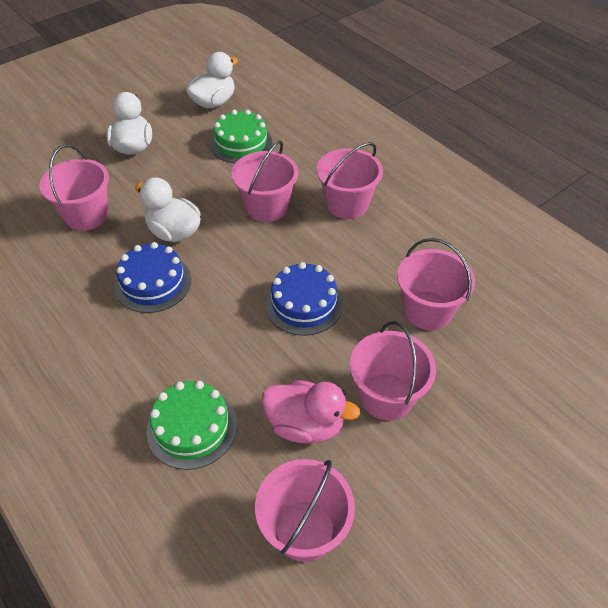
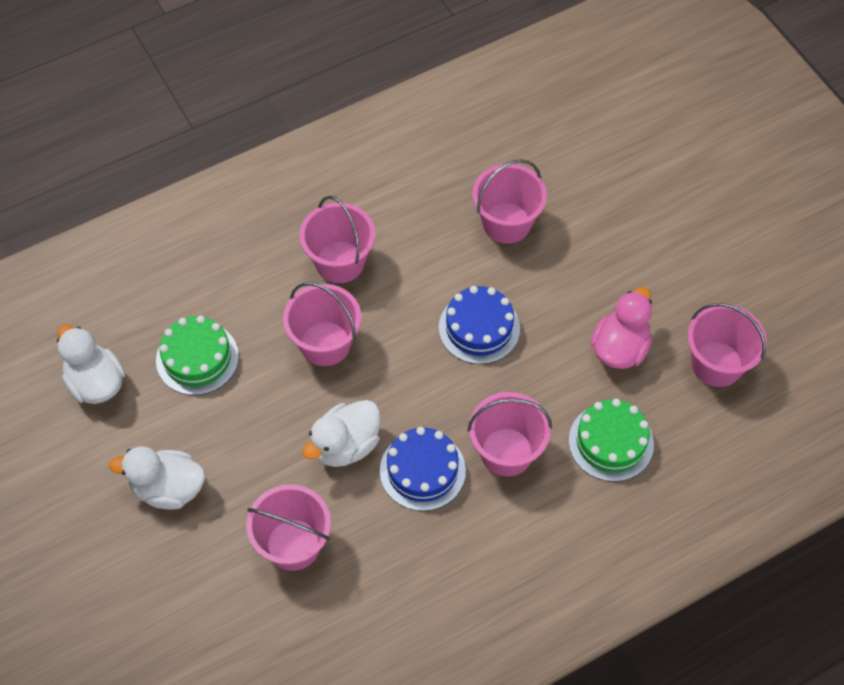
camera: 80 degrees left, 10 degrees up
pink bucket [350,321,436,420] -> pink bucket moved to [467,392,552,477]

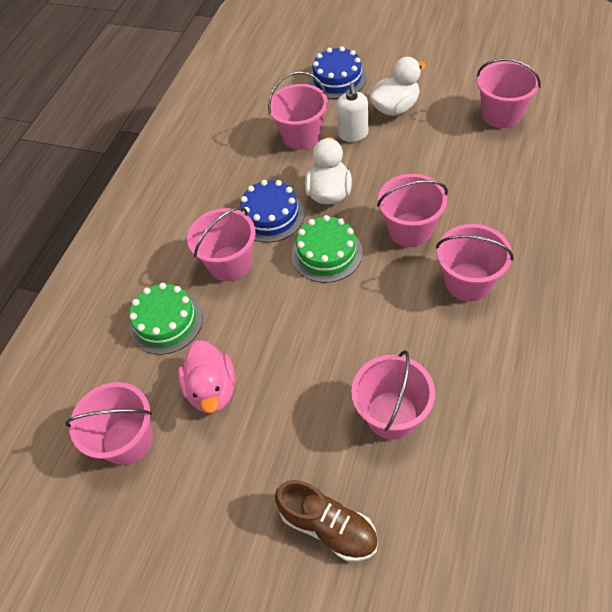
camera: 145 degrees right, 5 degrees down
white duck [57,324,125,404] -> pink bucket [477,58,541,128]
green cake [156,316,239,395] -> green cake moved to [292,215,363,283]
blue cake [439,286,520,364] -> blue cake moved to [309,46,367,99]
none -> brown shoe [275,480,378,561]
none -> white soap dispenser [336,82,368,142]

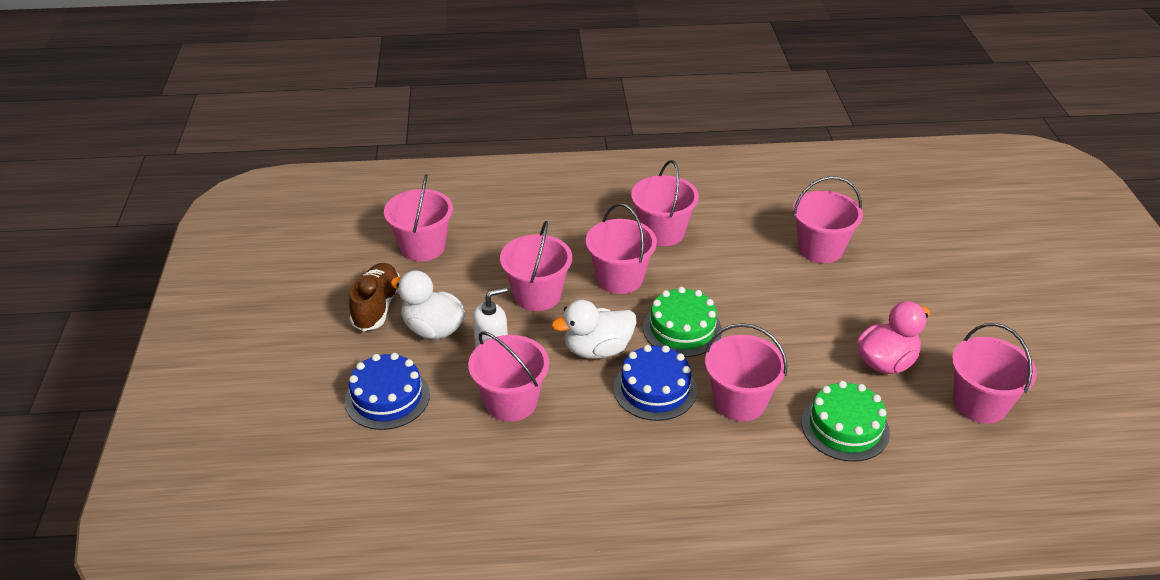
camera: 120 degrees left, 15 degrees down
brown shoe [275,480,378,561] -> brown shoe moved to [349,263,400,331]
none -> pink bucket [500,221,572,311]

